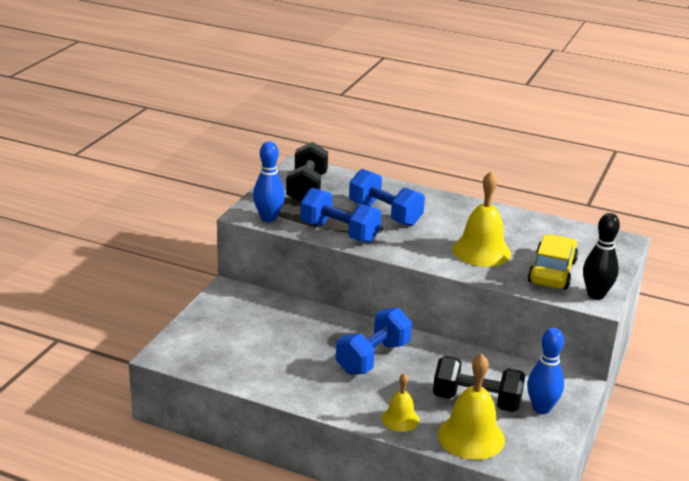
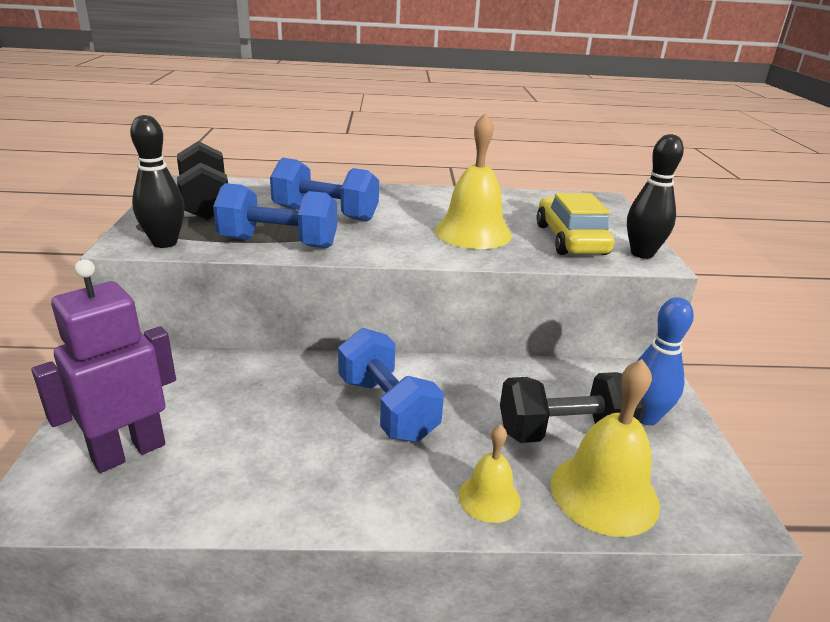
camera: 25 degrees left, 0 degrees up
blue bowling pin [253,141,285,222] -> black bowling pin [130,115,185,248]
blue dumbbell [336,308,412,375] -> blue dumbbell turned 45 degrees counterclockwise [338,328,444,442]
none -> purple robot [32,259,176,473]

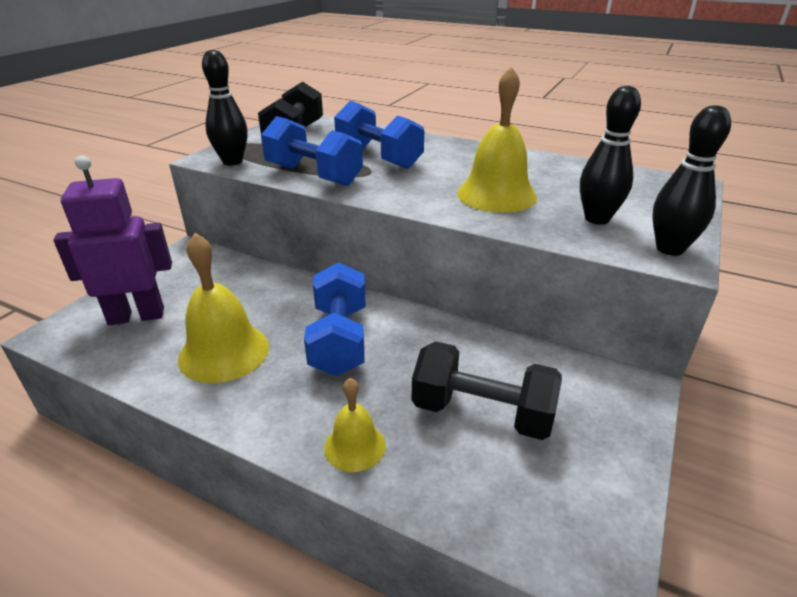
camera: 30 degrees right, 5 degrees up
yellow car [536,193,615,255] -> black bowling pin [580,86,641,225]
yellow bell [551,359,660,537] -> yellow bell moved to [178,233,269,383]
blue bowling pin [637,297,694,425] -> none

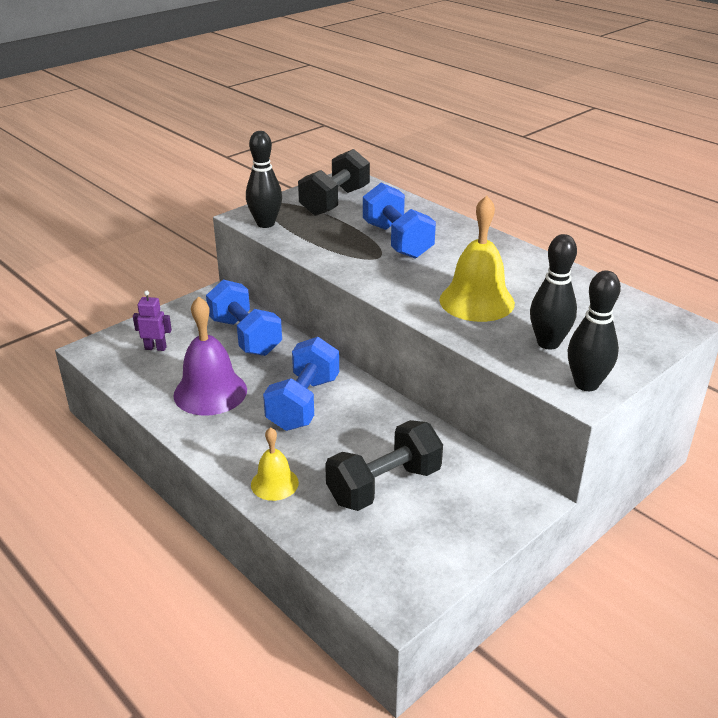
camera: 20 degrees right, 0 degrees up
purple robot [53,155,172,325] -> purple robot [133,291,172,351], size x0.48
yellow bell [178,233,269,383] -> purple bell [173,296,247,416]
blue dumbbell [261,116,363,186] -> blue dumbbell moved to [206,280,282,356]
black dumbbell [412,341,562,440] -> black dumbbell turned 75 degrees counterclockwise [325,420,443,511]

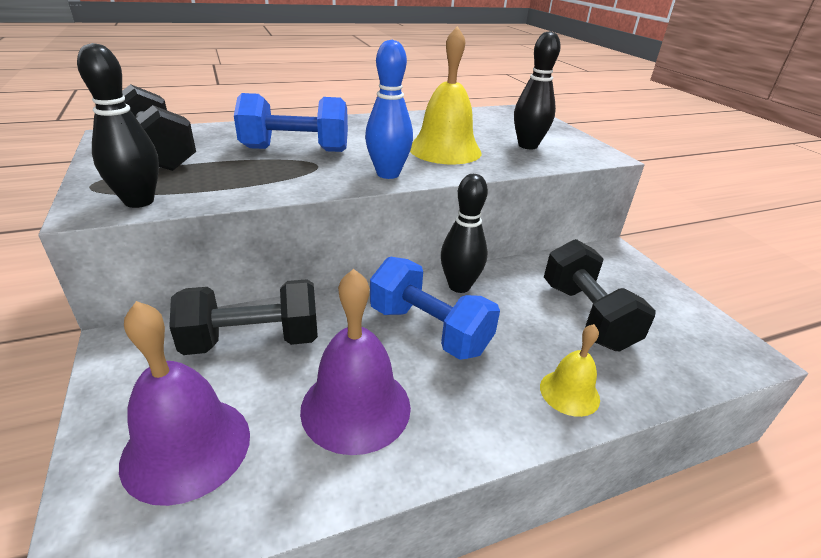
camera: 70 degrees left, 0 degrees up
purple robot [133,291,172,351] -> purple bell [119,301,250,506]
blue dumbbell [206,280,282,356] -> black dumbbell [169,279,318,355]
black bowling pin [568,270,621,391] -> black bowling pin moved to [441,174,488,293]
none -> blue bowling pin [365,40,413,179]

